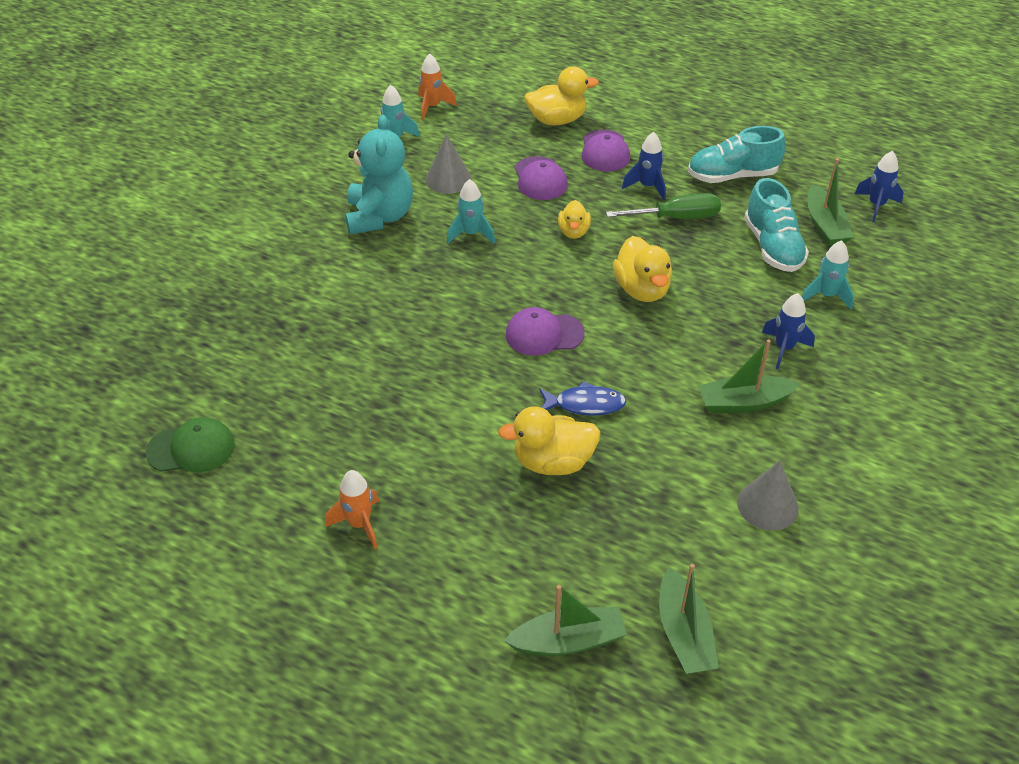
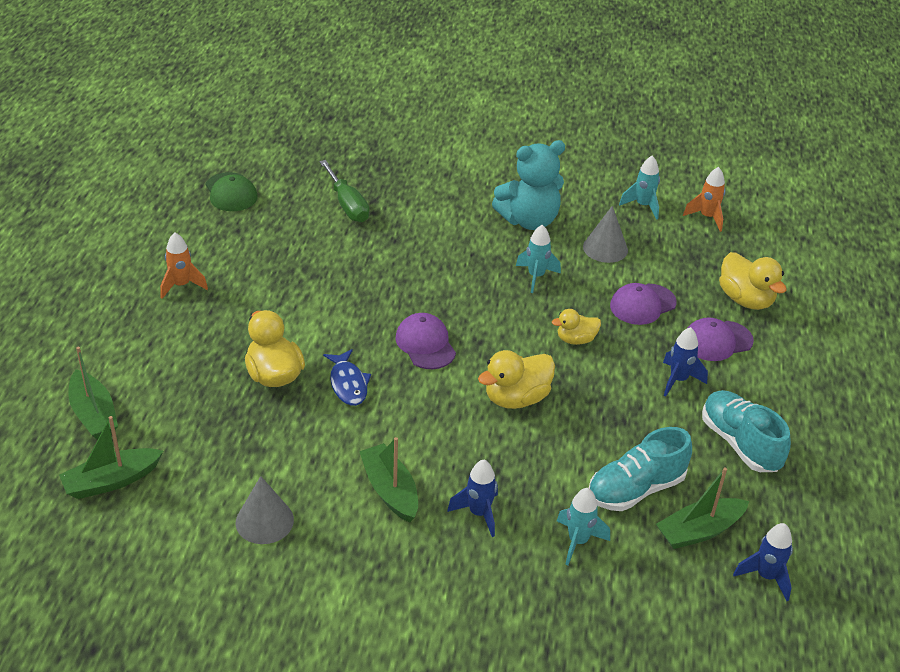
camera: 70 degrees right, 5 degrees down
green screwdriver [606,193,721,219] -> green screwdriver moved to [320,160,369,222]

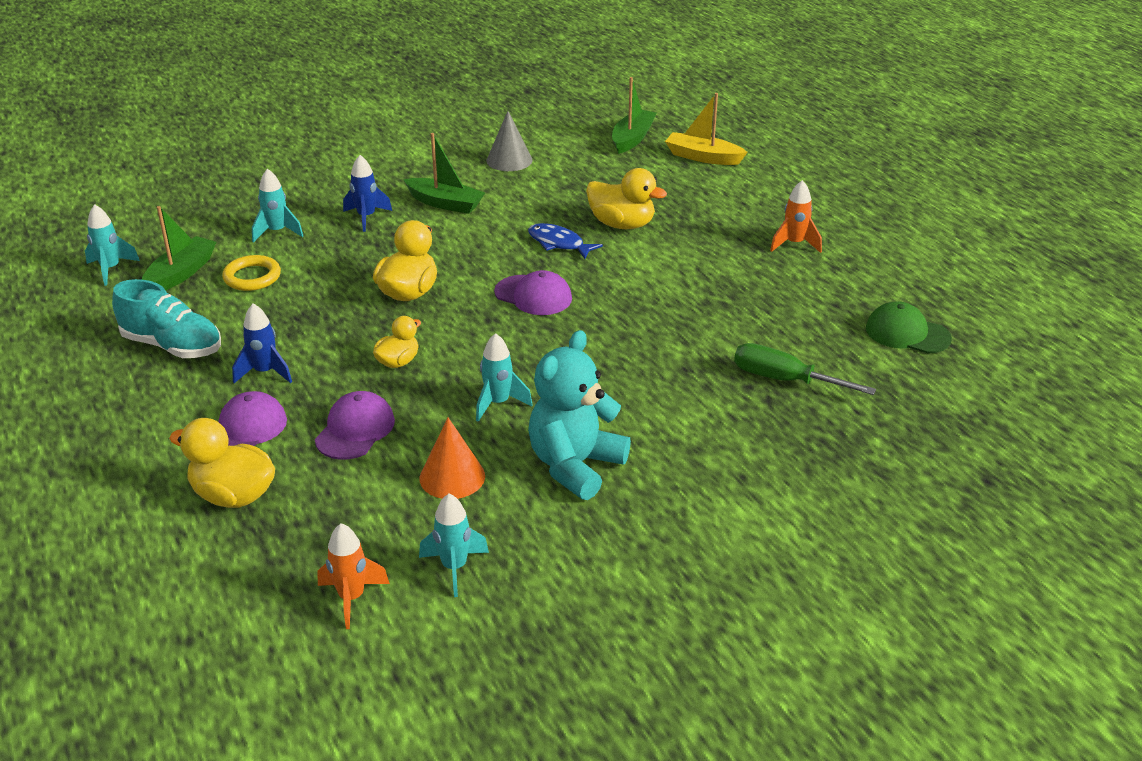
camera: 145 degrees right, 5 degrees down
green boat [68,347,118,439] -> yellow boat [665,93,748,165]
grey cone [583,206,628,263] -> orange cone [420,417,485,499]
turquoise shoe [589,427,692,511] -> yellow ring [222,255,281,291]
blue rocket [733,523,793,601] -> turquoise rocket [85,204,140,286]

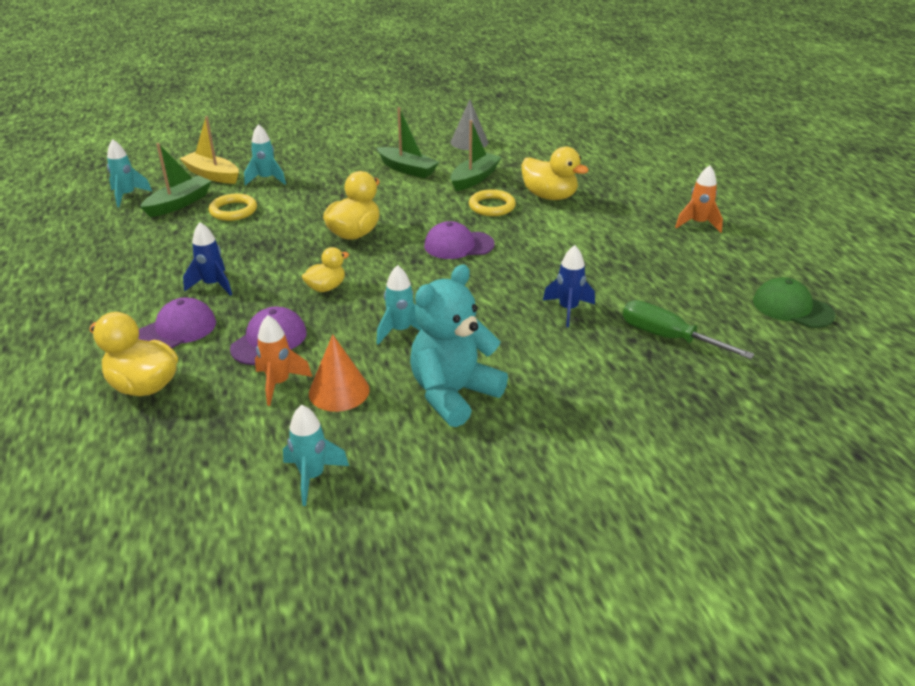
camera: 10 degrees right, 0 degrees up
turquoise shoe [112,279,221,358] -> none
orange rocket [318,523,390,629] -> orange rocket moved to [255,315,312,406]
blue rocket [343,155,392,232] -> blue rocket moved to [543,245,595,327]
purple cap [494,270,572,315] -> purple cap turned 135 degrees clockwise [424,221,495,259]
blue fish [528,223,603,259] -> yellow ring [469,189,516,216]
green boat [612,77,657,154] -> green boat moved to [451,120,501,191]
yellow boat [665,93,748,165] -> yellow boat moved to [179,116,239,184]

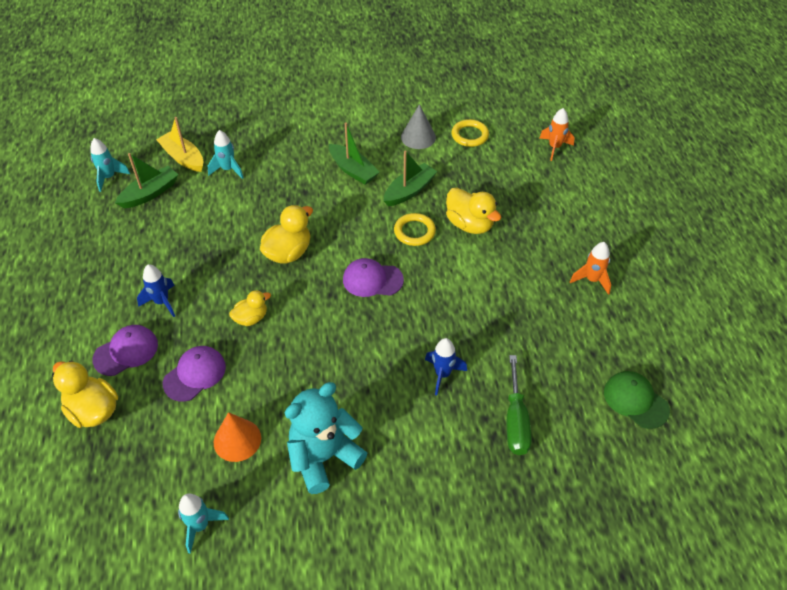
camera: 10 degrees right, 15 degrees up
yellow ring [209,194,257,221] -> yellow ring moved to [451,119,489,147]
orange rocket [255,315,312,406] -> orange rocket moved to [540,108,575,161]
turquoise rocket [376,265,422,345] -> none
green screwdriver [623,300,755,359] -> green screwdriver turned 135 degrees counterclockwise [507,355,531,455]

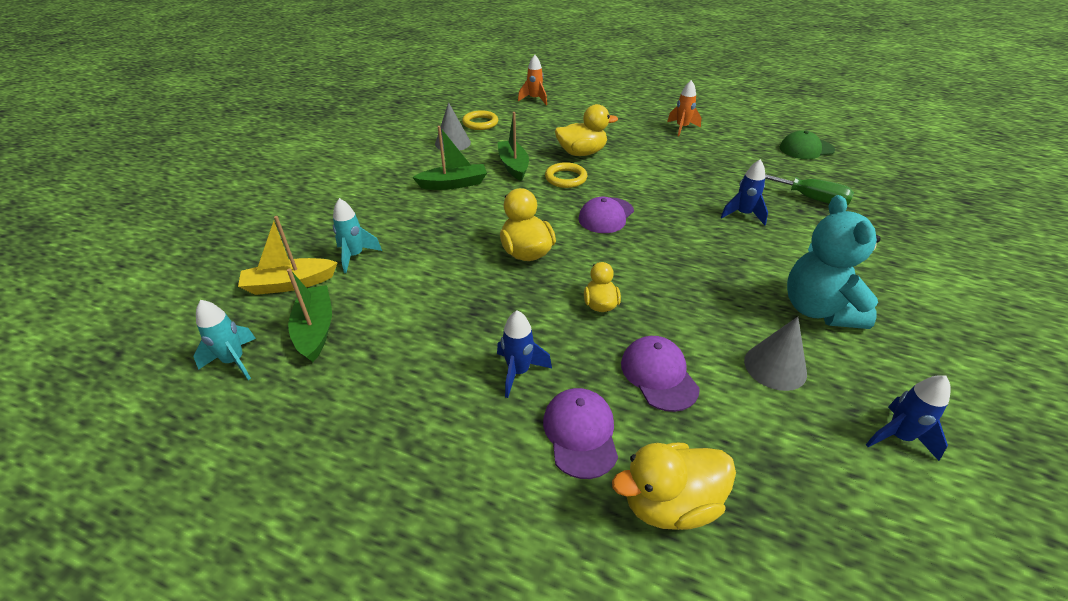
camera: 60 degrees left, 10 degrees down
turquoise rocket [178,494,229,554] -> blue rocket [866,375,951,461]
orange cone [214,412,261,462] -> grey cone [744,317,807,391]

